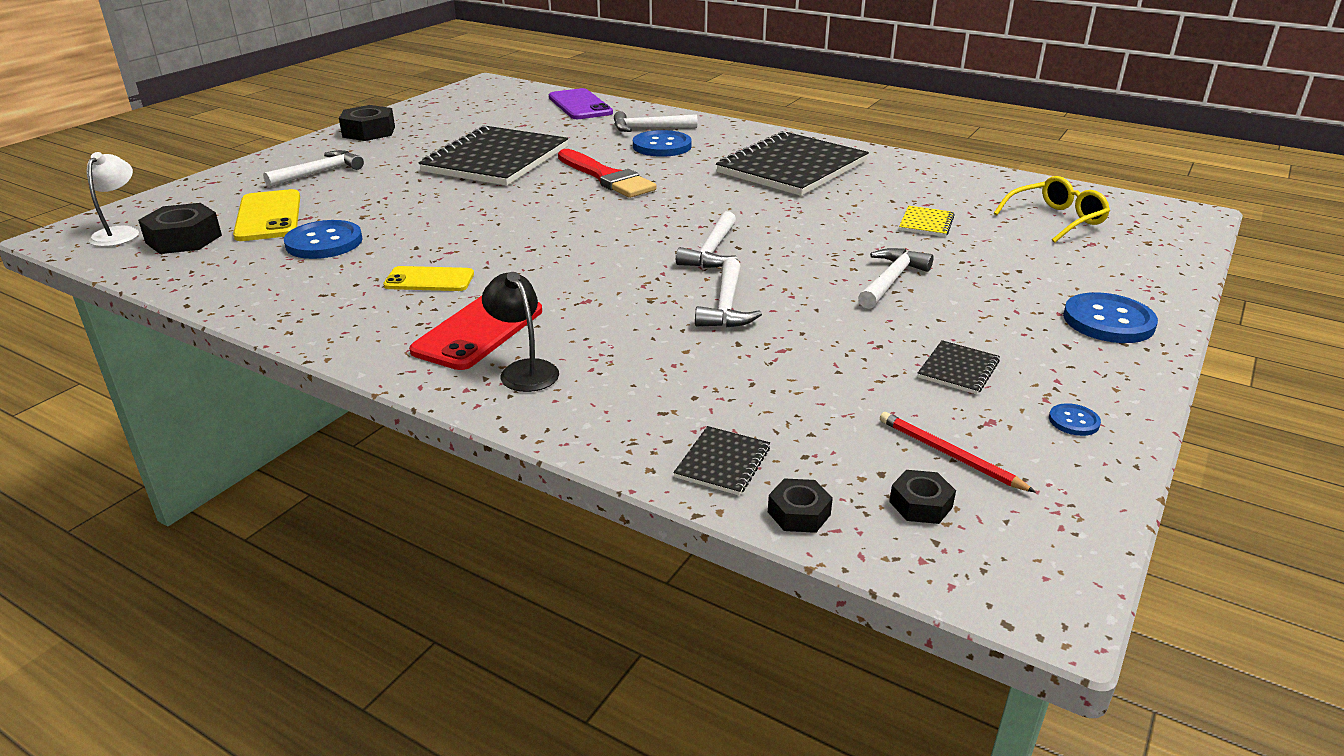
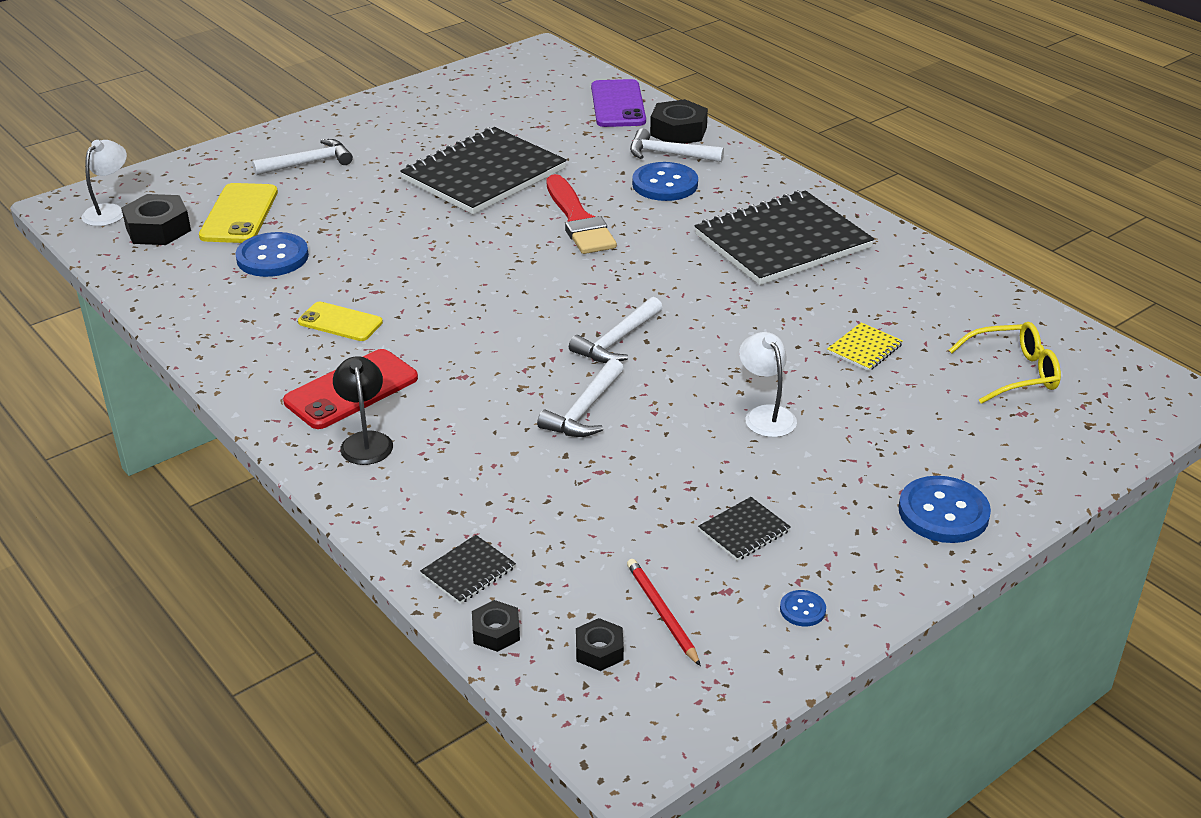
camera: 20 degrees right, 5 degrees up
black nut [339,105,395,141] -> black nut moved to [650,99,708,144]
white hammer [858,248,934,309] -> white lamp [739,332,797,437]

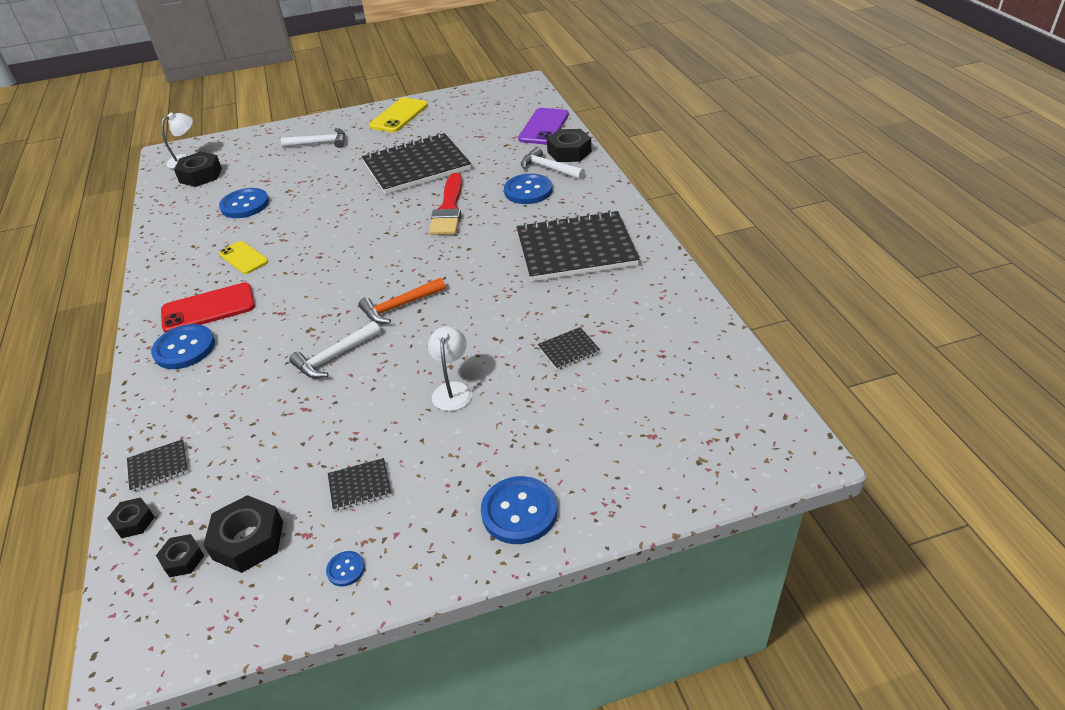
camera: 25 degrees right, 5 degrees up
yellow phone [199,183,278,243] -> yellow phone moved to [369,97,428,132]
black lamp [333,356,393,465] -> blue button [151,324,215,369]
white hammer [569,297,663,363] -> orange hammer [359,278,445,324]
red pencil [627,559,701,666] -> black nut [203,495,283,573]
yellow notebook [827,322,903,371] -> black notebook [537,327,600,370]
yellow glasses [949,322,1061,404] -> none

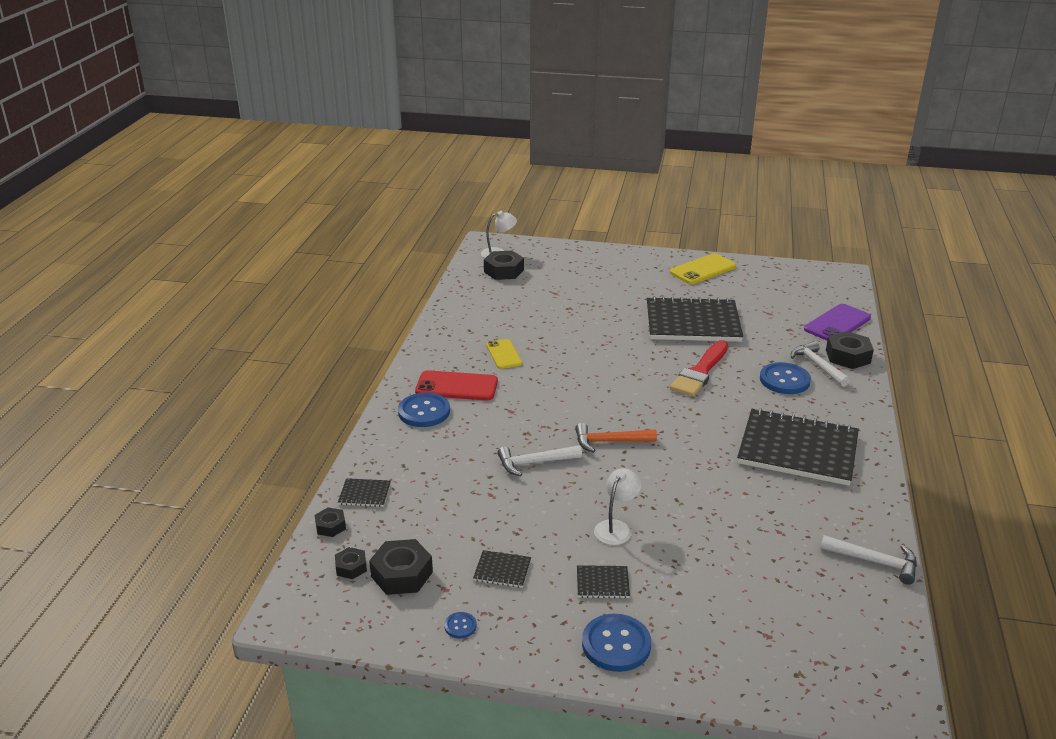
camera: 25 degrees right, 10 degrees down
blue button [219,188,269,218] -> none
white hammer [281,128,345,148] -> white hammer moved to [821,535,917,585]
black notebook [537,327,600,370] -> black notebook moved to [577,565,630,599]

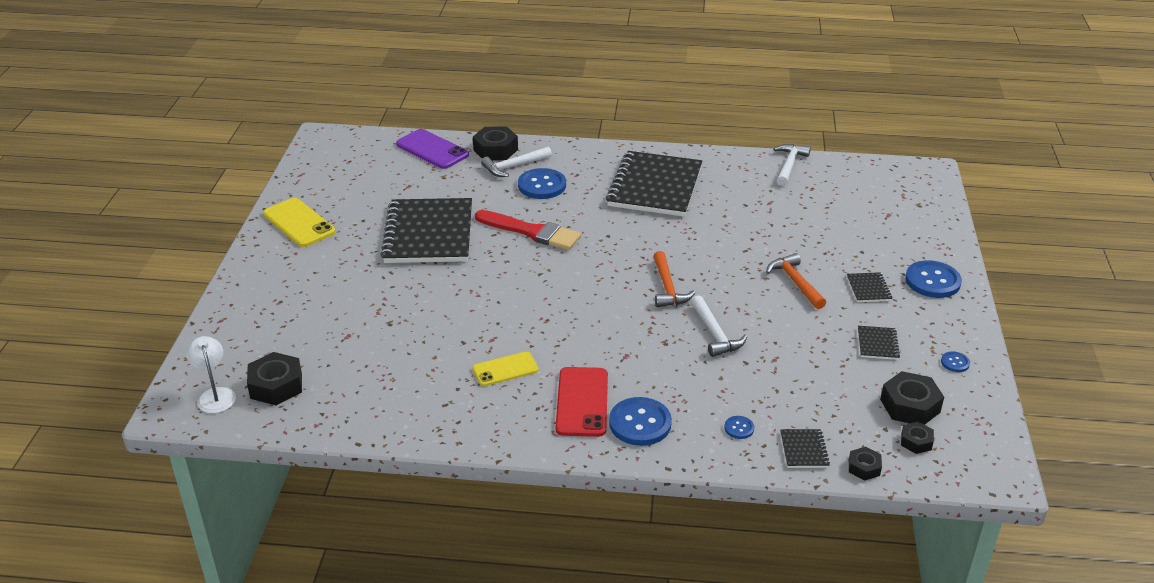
camera: 95 degrees left, 5 degrees up
white lamp [594,468,641,545] -> orange hammer [766,253,826,309]
none -> blue button [724,416,754,439]

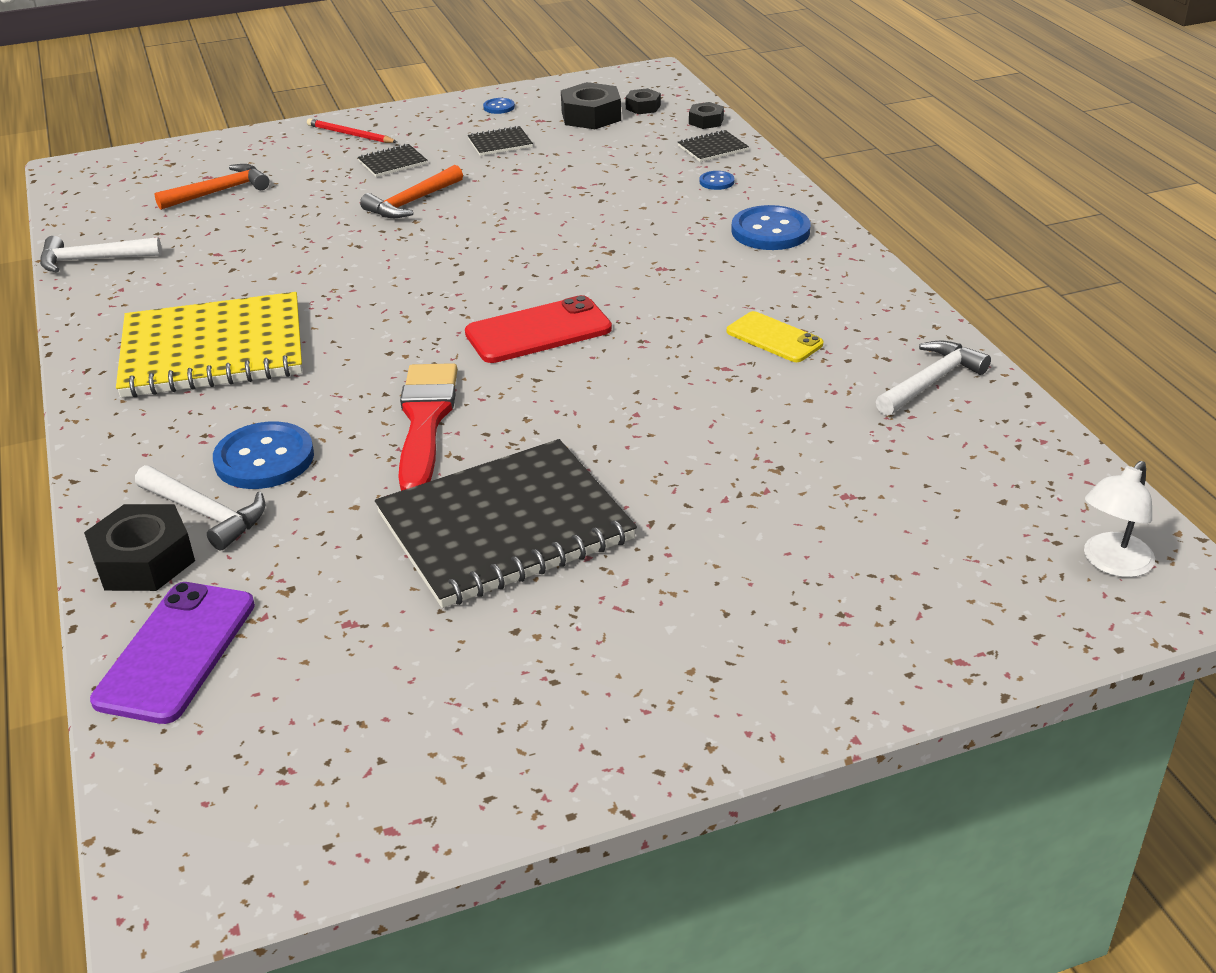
camera: 115 degrees left, 0 degrees up
black nut [247,352,302,405] -> none
yellow phone [263,198,336,247] -> none
red phone [556,367,608,437] -> red phone moved to [465,295,612,363]
black notebook [606,151,702,217] -> yellow notebook [116,292,302,398]
orange hammer [653,251,695,307] -> orange hammer moved to [154,164,269,210]
white hammer [691,295,747,357] -> white hammer moved to [876,340,991,416]
blue button [905,260,962,298] -> red pencil [307,118,397,143]

